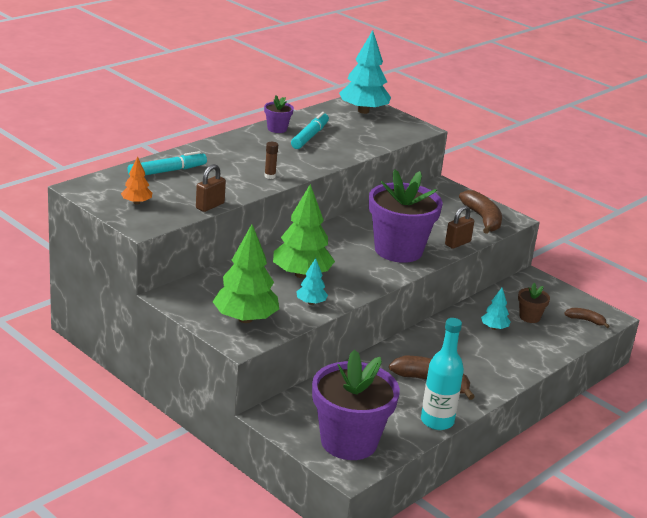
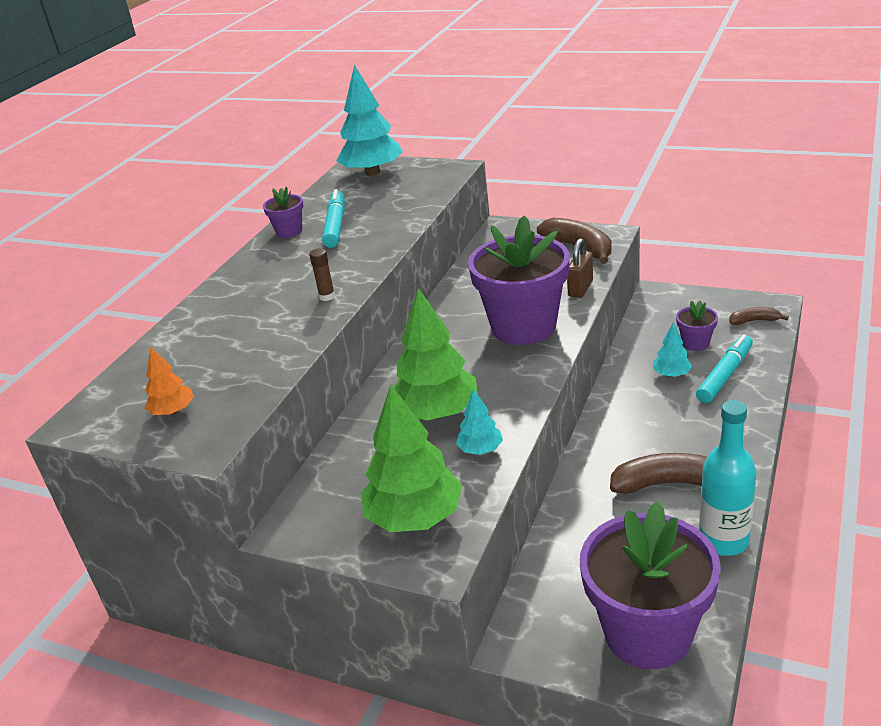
camera: 15 degrees left, 5 degrees up
turquoise marker [128,151,207,176] -> turquoise marker moved to [696,334,753,403]
brown padlock [196,164,226,212] -> none
brown flower pot [518,283,550,323] -> purple flower pot [676,301,718,351]

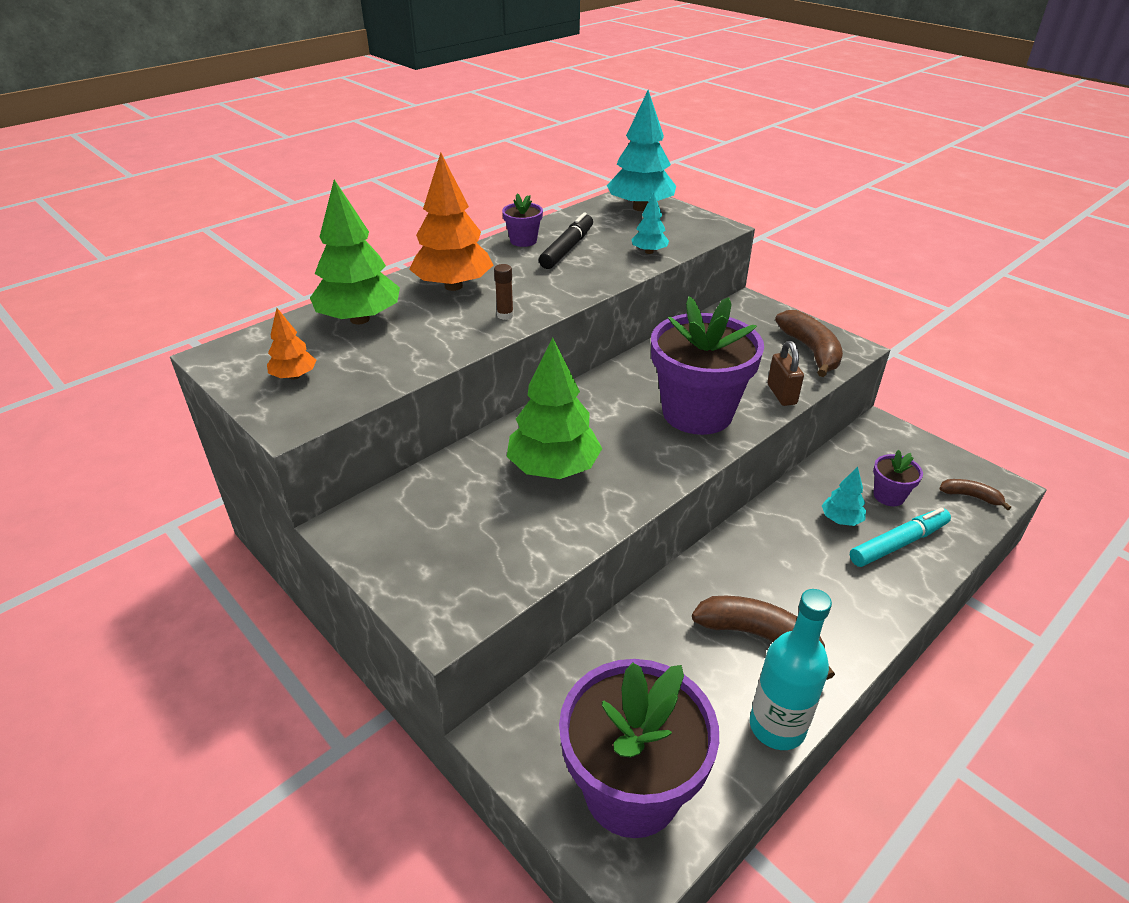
camera: 20 degrees right, 5 degrees up
turquoise marker [322,189,345,248] -> black marker [539,212,593,269]
green tree [361,385,463,532] -> green tree moved to [310,179,400,325]
turquoise tree [456,389,503,455] -> turquoise tree moved to [631,193,669,254]
brown padlock [567,238,593,298] -> brown padlock turned 60 degrees counterclockwise [767,341,804,406]
none -> orange tree [409,153,493,291]

